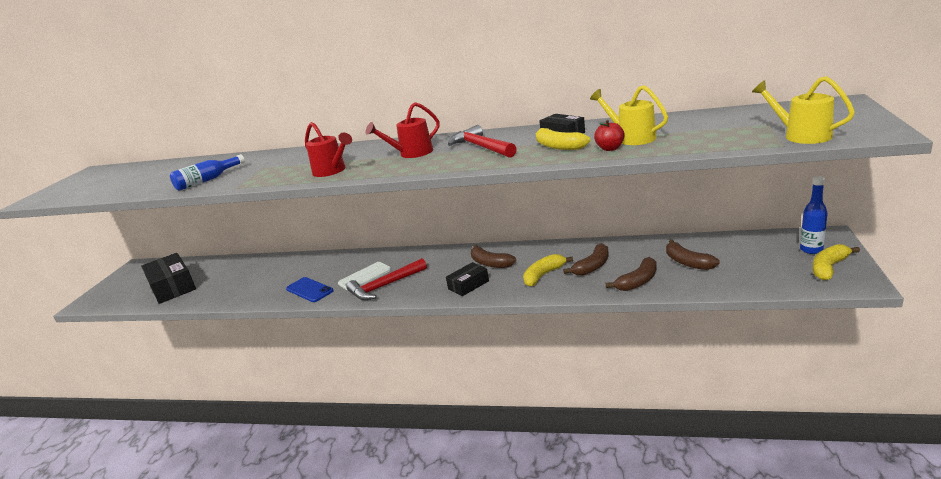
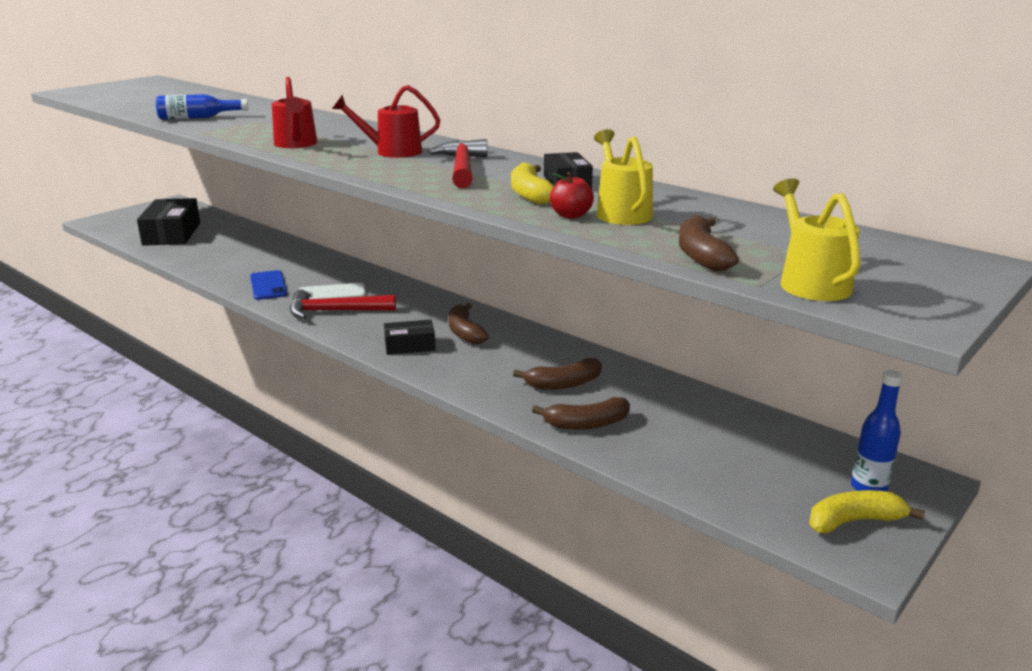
camera: 25 degrees right, 0 degrees up
yellow banana [523,254,573,287] -> none
brown banana [666,239,720,270] -> brown banana moved to [679,215,739,271]

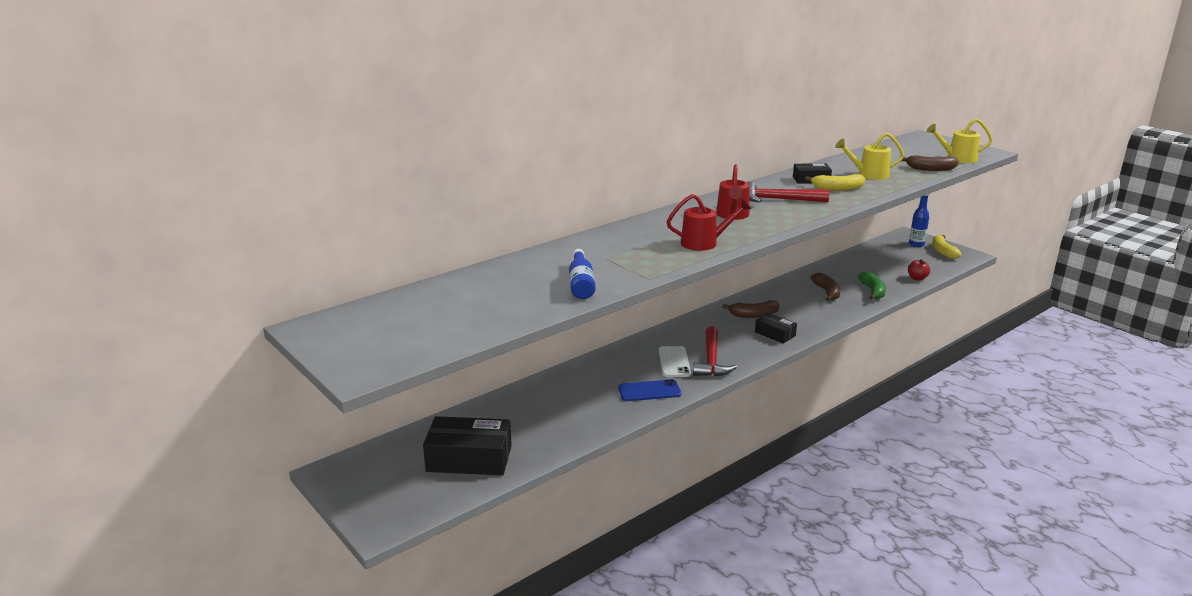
camera: 80 degrees left, 0 degrees up
black box [384,320,436,355] -> black box turned 45 degrees counterclockwise [755,313,797,343]
brown banana [532,397,630,430] -> green banana [858,272,886,300]
red apple [550,172,594,219] -> red apple moved to [908,259,930,281]

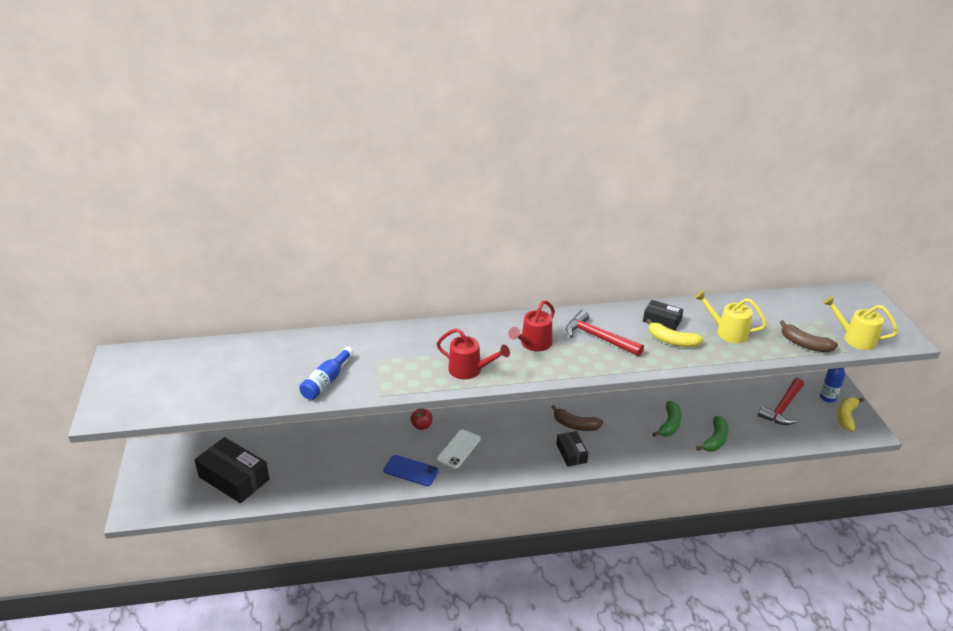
camera: 30 degrees right, 10 degrees up
red hammer [693,327,737,376] -> red hammer moved to [758,378,804,425]
brown banana [810,273,840,301] -> green banana [652,401,682,437]
red apple [908,259,930,281] -> red apple moved to [410,409,432,430]

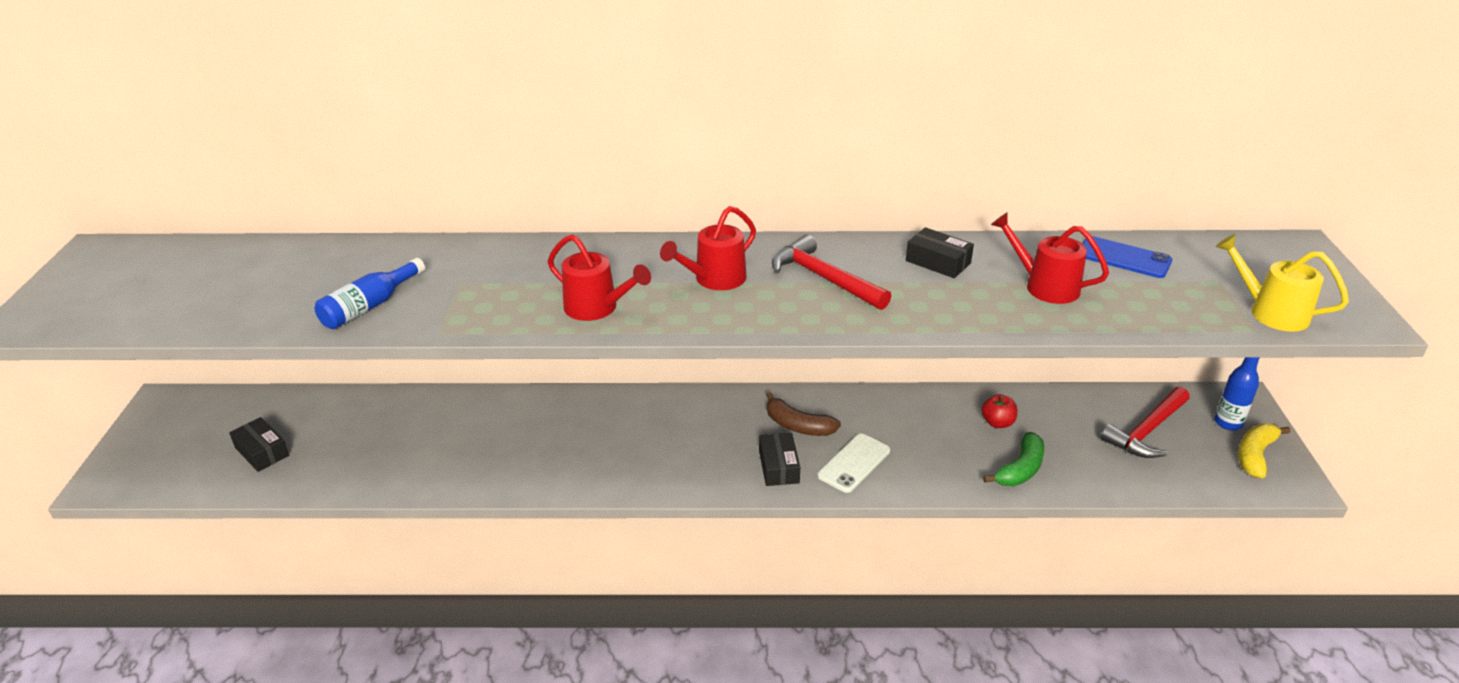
camera: 10 degrees right, 0 degrees up
black box [194,437,270,503] -> black box [229,417,289,472], size x0.56
blue phone [383,455,439,486] -> blue phone moved to [1083,236,1172,278]
red apple [410,409,432,430] -> red apple moved to [982,394,1017,428]
white phone [437,429,481,469] -> white phone moved to [817,434,890,493]
yellow banana [646,319,704,347] -> none
green banana [652,401,682,437] -> none
yellow watering can [694,290,767,343] -> red watering can [991,212,1109,304]
brown banana [780,320,838,352] -> none

